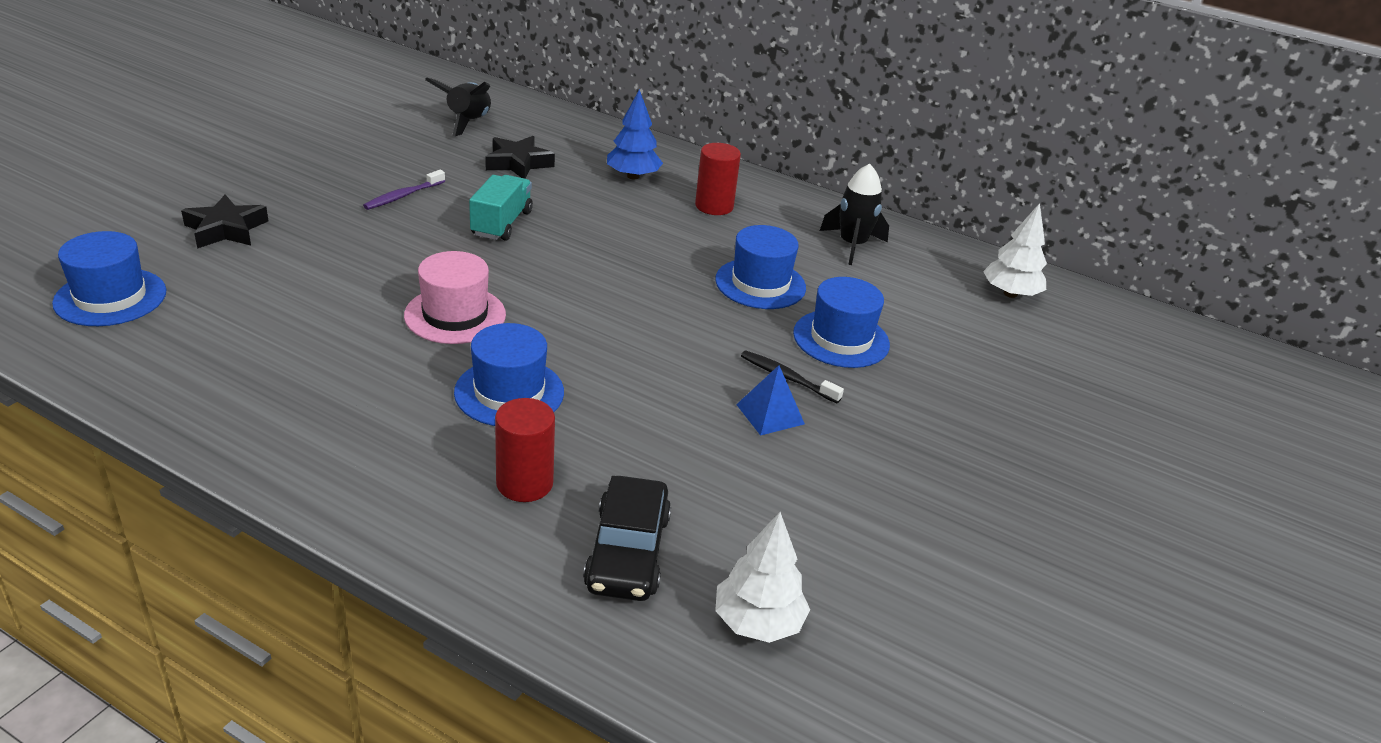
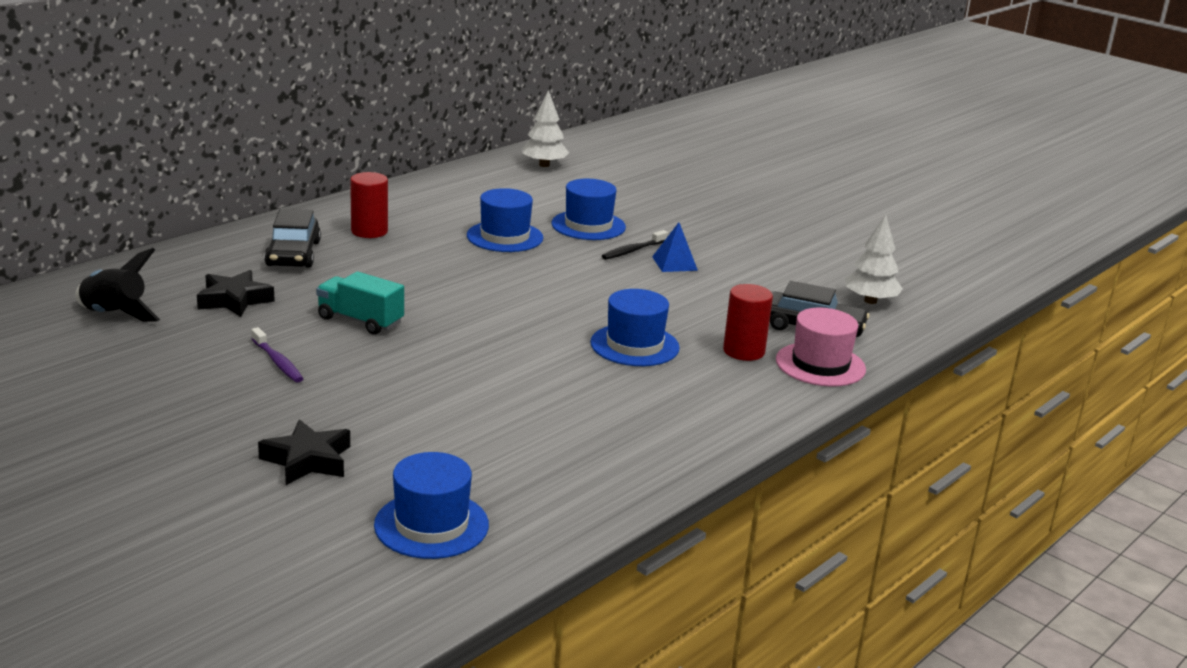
camera: 75 degrees left, 10 degrees down
pink hat [404,251,506,344] -> pink hat moved to [776,308,866,387]
blue tree [607,89,663,179] -> black car [264,209,321,268]
black rocket [820,164,889,265] -> none

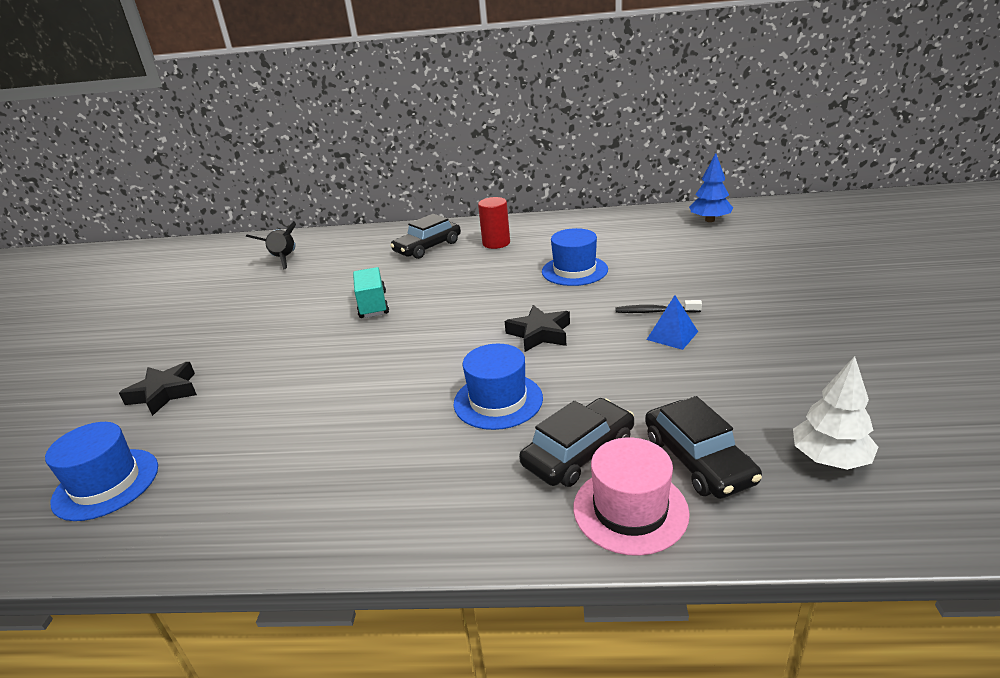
camera: 55 degrees right, 5 degrees up
black star [197,270,275,317] -> black star moved to [505,305,570,352]
purple toothbrush [251,327,303,383] -> none
white tree [522,90,569,167] -> blue tree [689,153,733,222]
blue hat [552,179,626,240] -> none
red cylinder [723,284,773,361] -> black car [519,398,634,487]

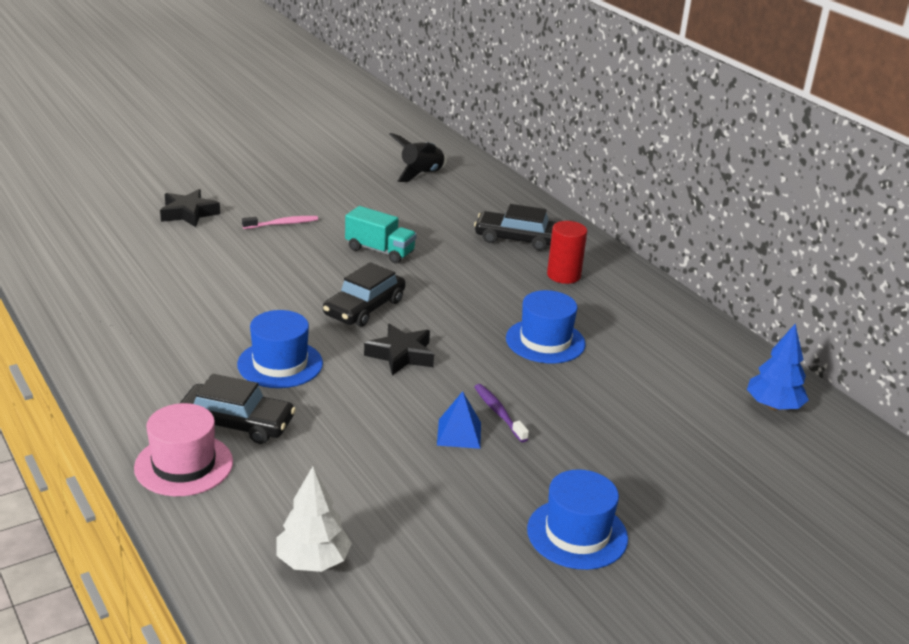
camera: 50 degrees right, 0 degrees up
blue hat [45,422,158,521] -> blue hat moved to [527,469,628,570]
turquoise truck [353,267,389,318] -> turquoise truck turned 75 degrees clockwise [345,206,417,264]
black toothbrush [616,300,702,313] -> purple toothbrush [474,384,529,442]
black car [645,396,762,499] -> black car moved to [323,262,406,327]
none -> pink toothbrush [242,216,318,229]

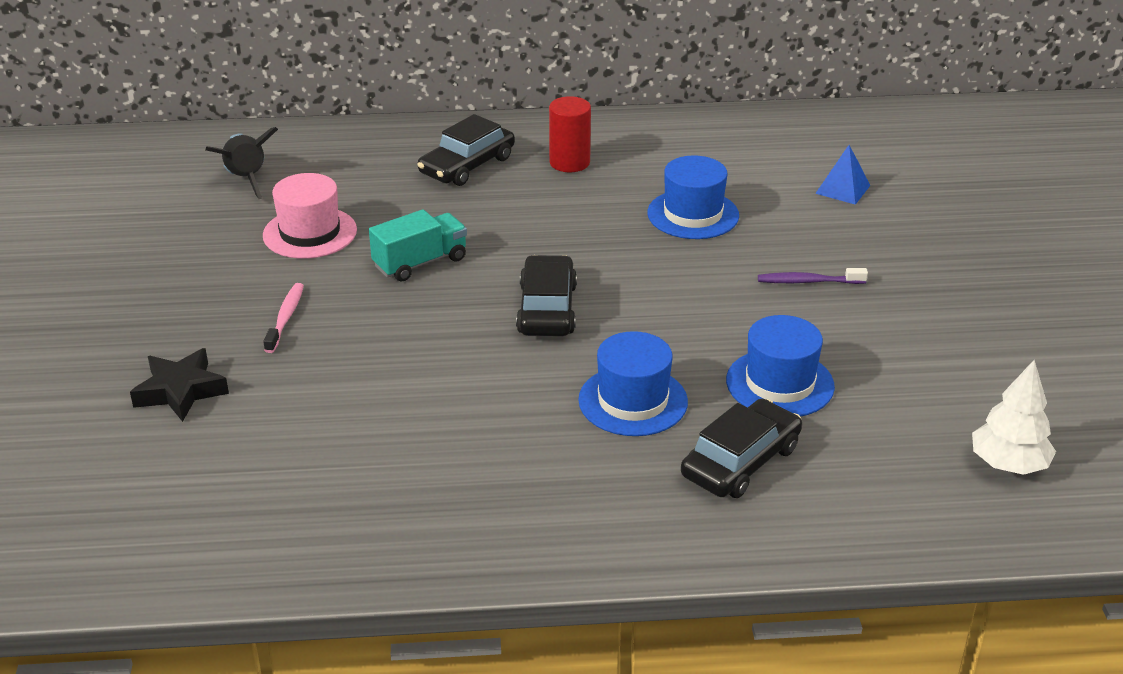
camera: 60 degrees left, 5 degrees up
pink hat [134,403,233,496] -> pink hat moved to [263,173,357,259]
black car [323,262,406,327] -> black car turned 150 degrees counterclockwise [516,255,577,336]
black star [364,323,434,375] -> none
blue pyramid [437,391,481,449] -> blue pyramid moved to [815,145,871,205]
blue hat [527,469,628,570] -> blue hat moved to [726,315,835,417]
blue tree [747,324,809,411] -> none

